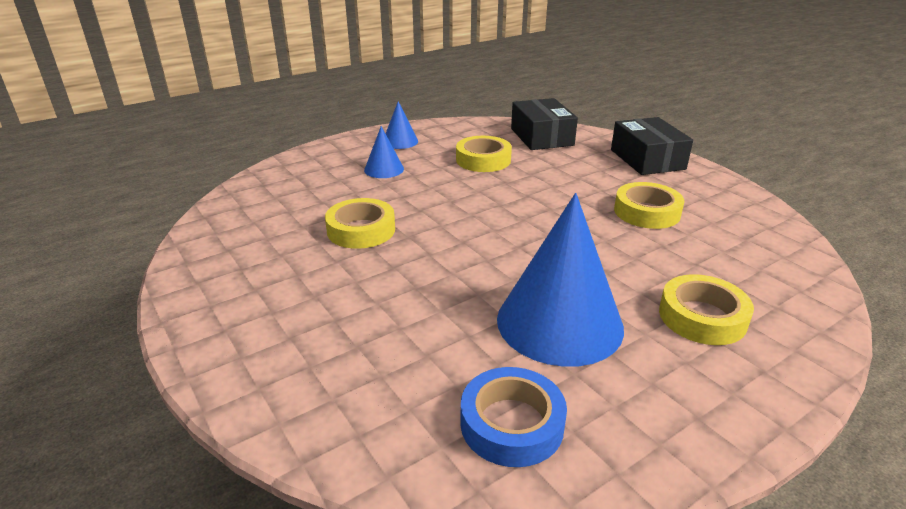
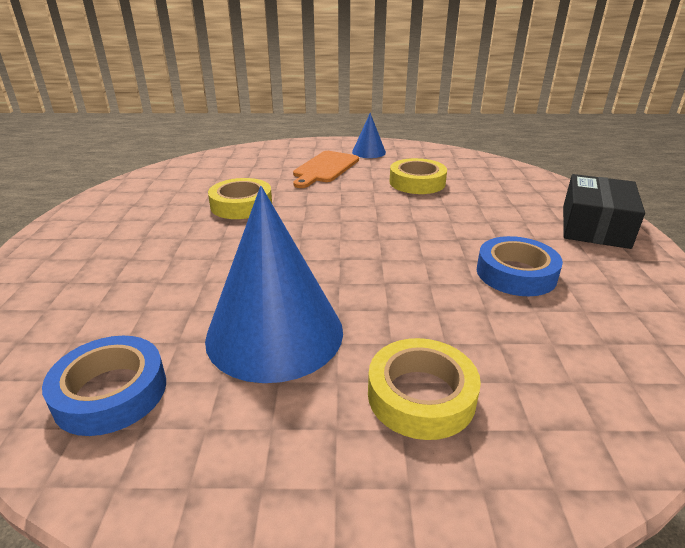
camera: 35 degrees right, 0 degrees up
blue cone [364,126,404,178] -> orange cutting board [293,151,359,188]
black box [511,98,578,150] -> none
yellow tape [614,182,684,229] -> blue tape [477,236,563,296]

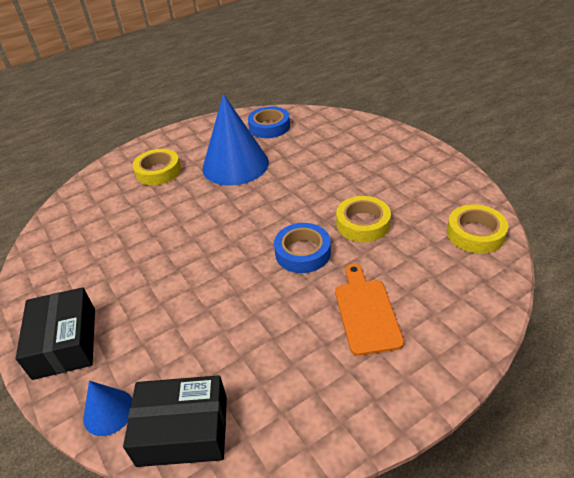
camera: 150 degrees right, 10 degrees up
blue cone [352,113,386,158] -> blue cone moved to [83,381,132,436]
yellow tape [389,158,447,194] -> yellow tape moved to [447,204,508,254]
blue tape [477,236,563,296] -> blue tape moved to [274,223,331,273]
none -> black box [123,375,227,467]

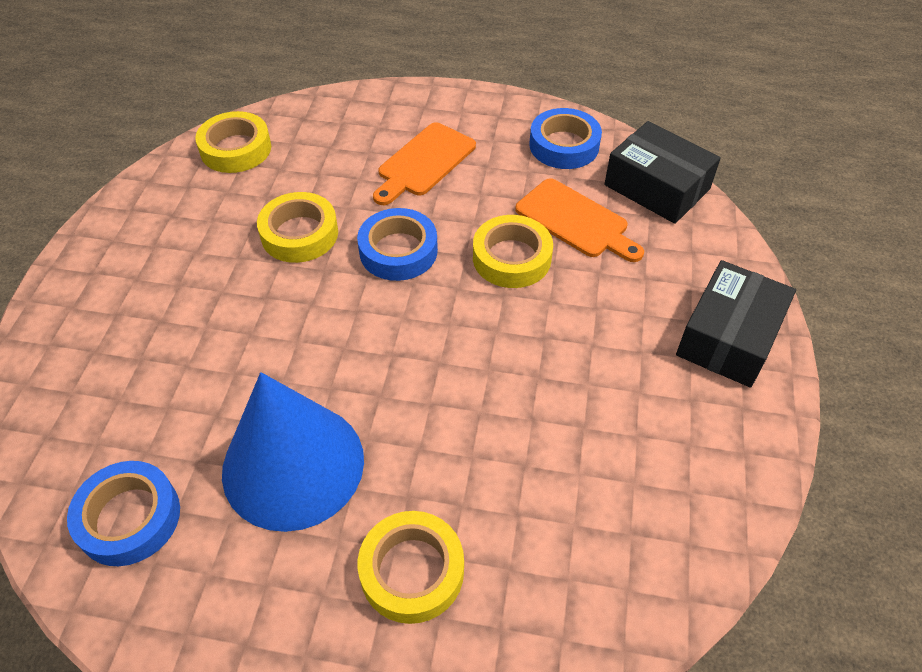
camera: 140 degrees left, 10 degrees up
blue cone [83,381,132,436] -> none
none -> yellow tape [473,215,553,288]
none -> orange cutting board [515,178,644,262]
none -> blue tape [529,108,602,169]

